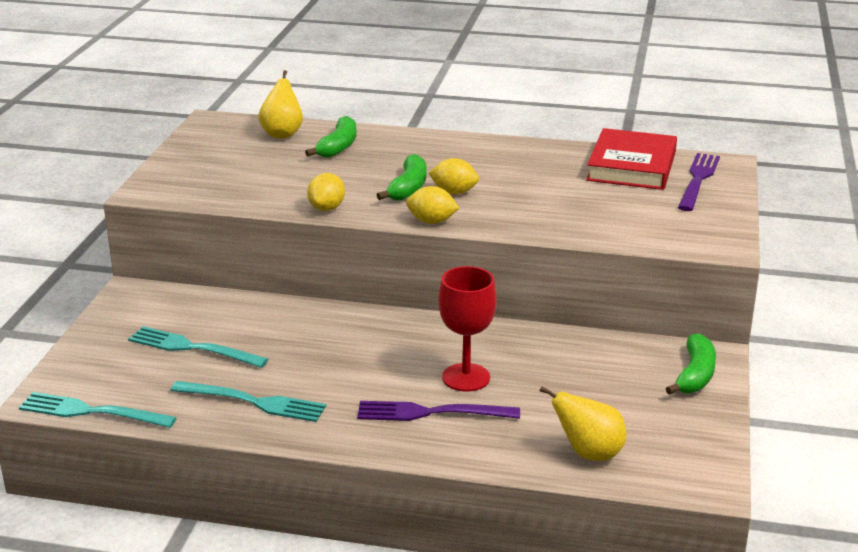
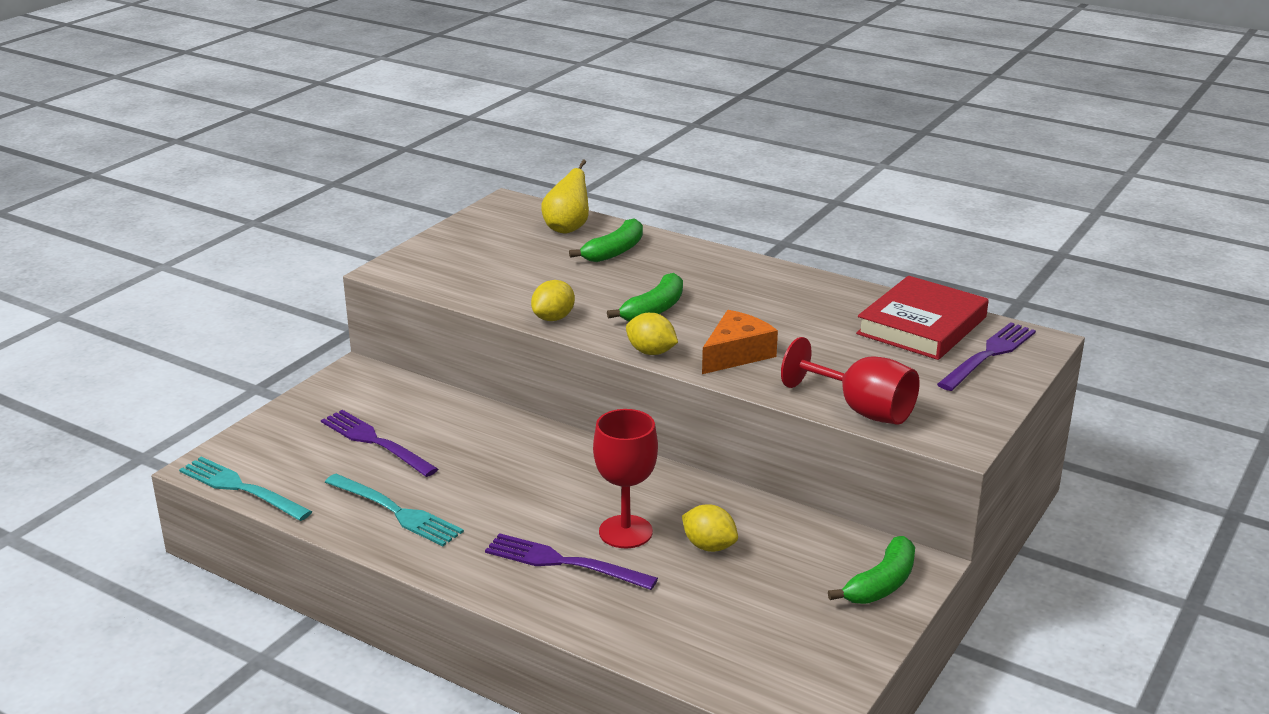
camera: 20 degrees right, 0 degrees up
turquoise fork [128,326,268,368] -> purple fork [321,410,438,477]
yellow lemon [429,158,479,194] -> yellow lemon moved to [682,504,738,552]
yellow pear [540,386,626,461] -> none
none -> orange cheese [702,310,778,374]
none -> red goblet [781,337,920,425]

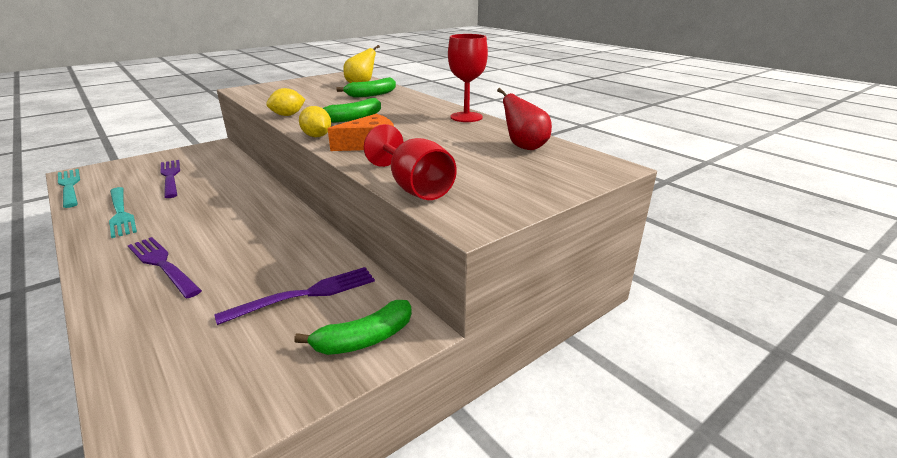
camera: 20 degrees right, 0 degrees up
red goblet [593,409,658,548] -> red goblet moved to [448,34,488,122]
yellow lemon [682,504,738,552] -> none
red book [856,276,989,360] -> red pear [497,88,552,150]
purple fork [937,322,1036,391] -> purple fork moved to [214,267,375,325]

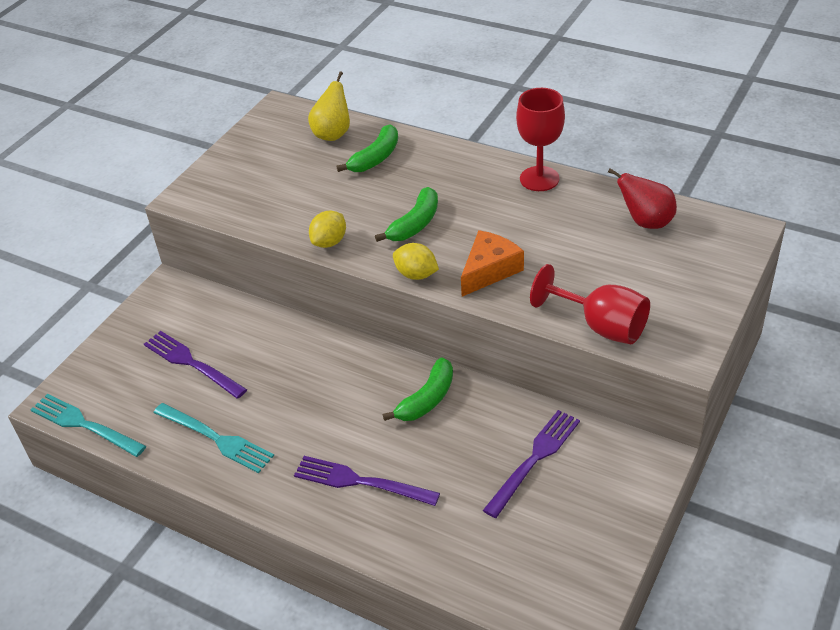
camera: 20 degrees left, 15 degrees up
green banana [294,300,412,355] -> green banana moved to [383,357,453,421]

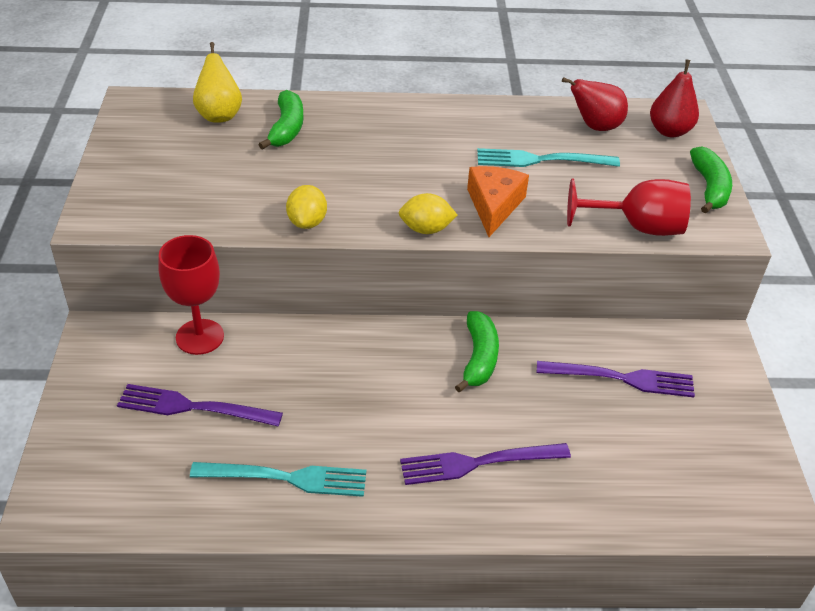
camera: 35 degrees left, 0 degrees up
turquoise fork [30,394,146,457] -> turquoise fork moved to [477,148,620,167]
green banana [375,187,438,242] -> green banana moved to [690,147,732,214]
purple fork [483,410,580,518] -> purple fork turned 90 degrees clockwise [537,361,695,397]
red goblet [516,88,565,191] -> red goblet moved to [158,235,224,355]
none -> red pear [650,60,699,137]

